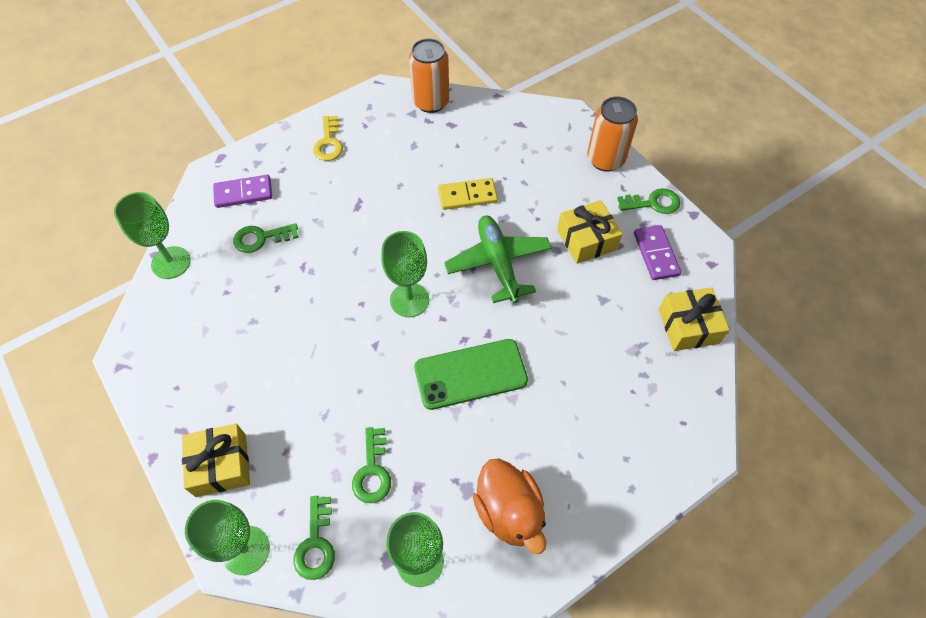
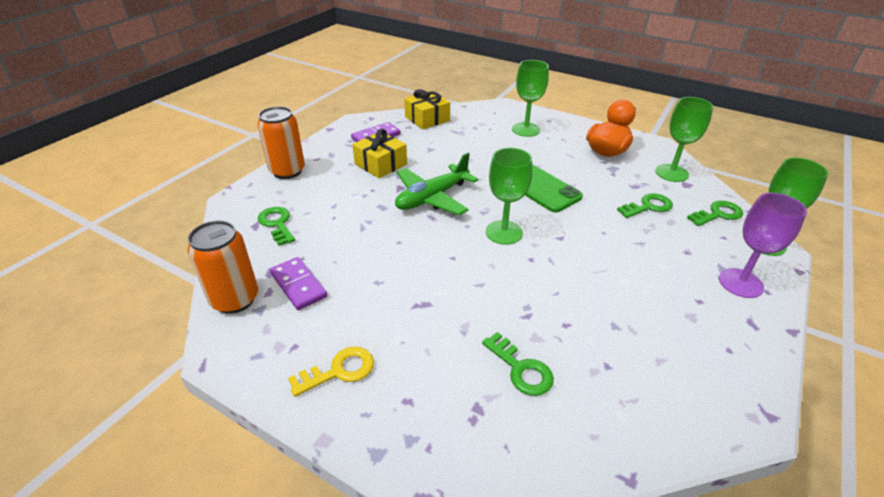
camera: 115 degrees left, 20 degrees down
green goblet [114,192,191,279] -> green goblet moved to [512,60,549,137]
yellow gift [182,423,250,497] -> purple goblet [719,193,807,298]
purple domino [213,175,272,208] -> purple domino moved to [270,257,327,310]
yellow domino [438,178,498,210] -> none
green key [617,188,680,214] -> green key moved to [258,207,295,246]

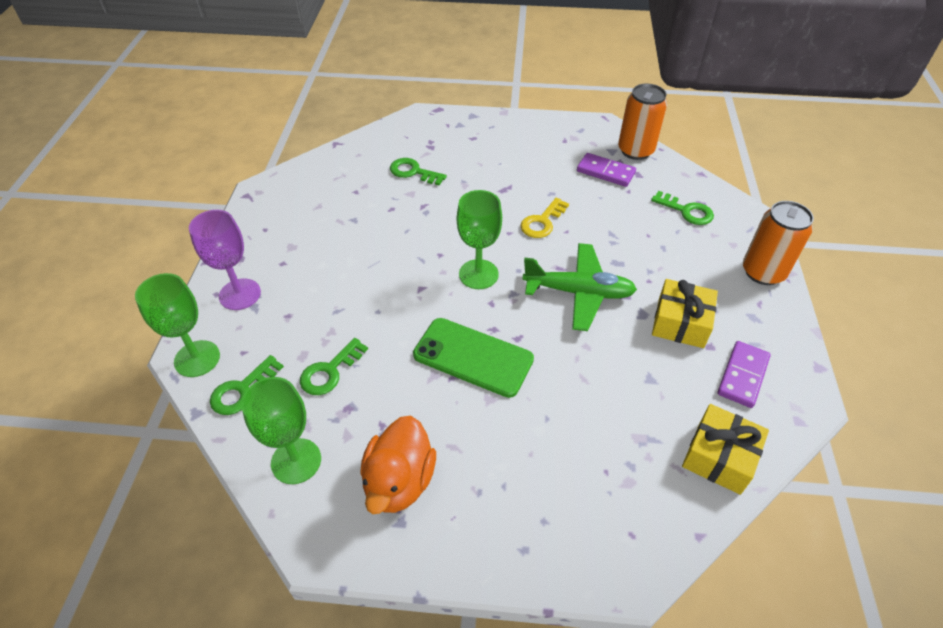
camera: 155 degrees right, 10 degrees up
yellow key [288,346,374,397] -> yellow key moved to [521,198,569,238]
green plane [395,153,478,215] -> green plane turned 75 degrees clockwise [522,243,637,331]
green goblet [512,60,549,137] -> none

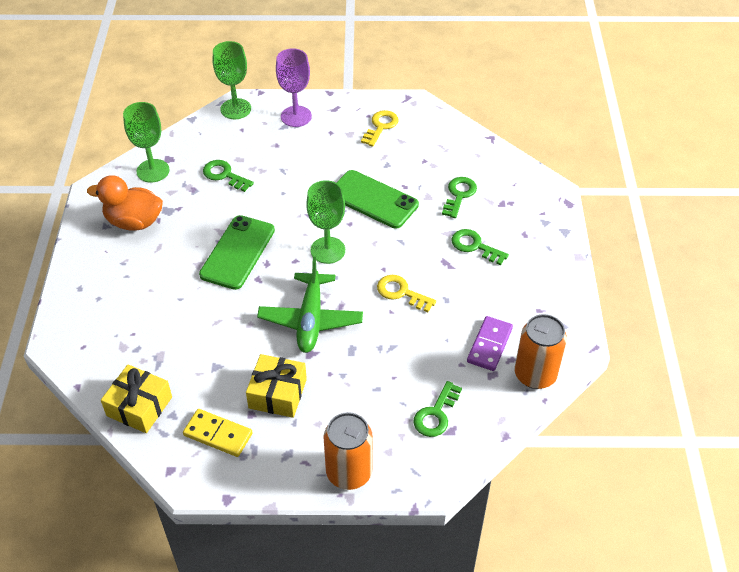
camera: 85 degrees right, 0 degrees up
green key [210,355,284,415] -> green key moved to [451,229,509,265]
purple domino [717,341,771,408] -> yellow domino [183,409,253,457]
none -> green phone [336,170,419,229]
none -> yellow key [361,110,398,147]

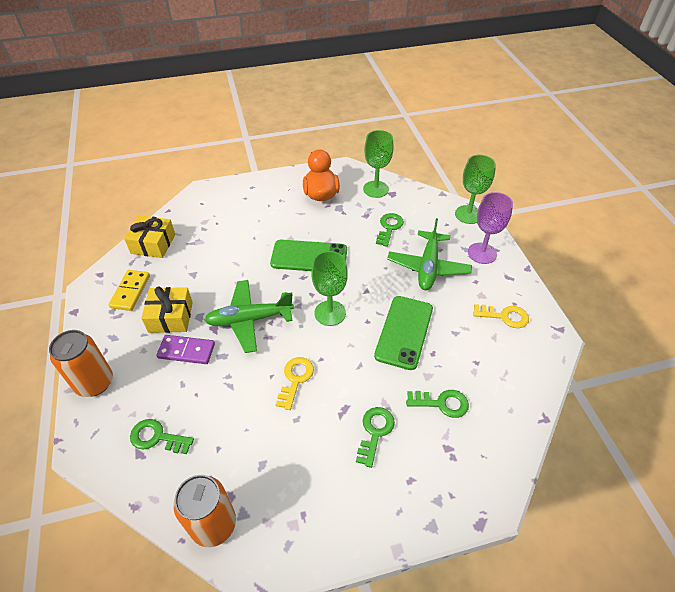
camera: 75 degrees right, 0 degrees up
purple domino [467,316,513,371] -> purple domino moved to [156,335,215,364]
none -> green plane [387,218,472,290]

